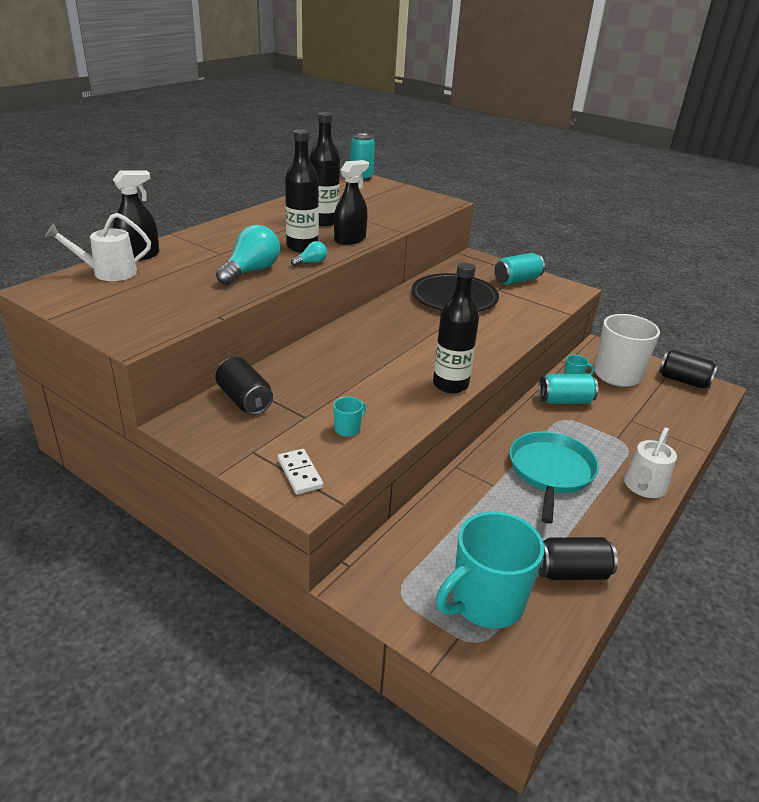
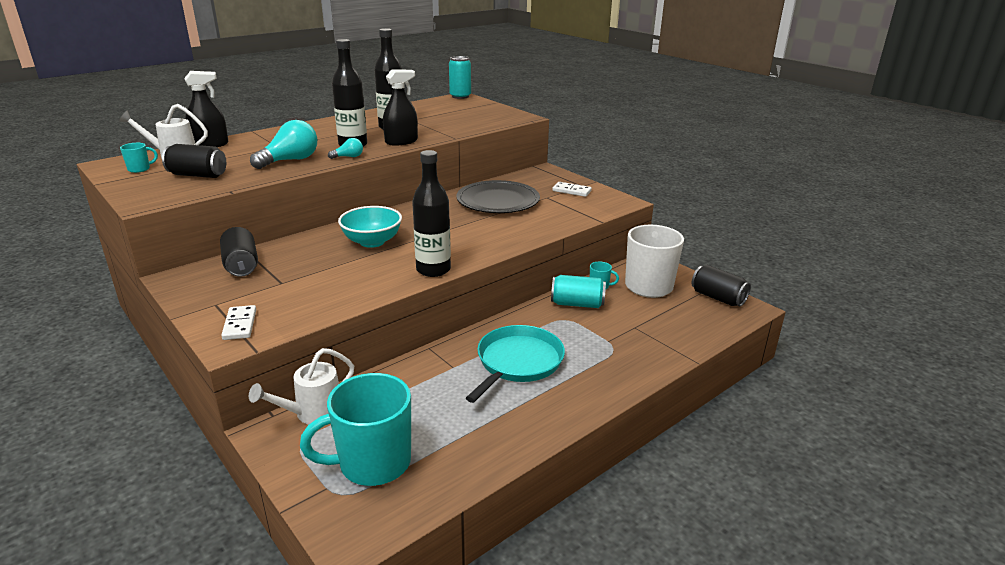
camera: 15 degrees right, 5 degrees down
turquoise mug [333,397,366,437] -> turquoise mug moved to [120,143,158,173]
turquoise can [494,253,545,285] -> white domino [552,182,592,197]
black can [538,537,618,580] -> black can moved to [162,144,226,178]
white watering can [624,428,677,498] -> white watering can moved to [249,348,354,425]
none -> turquoise bowl [338,206,402,248]

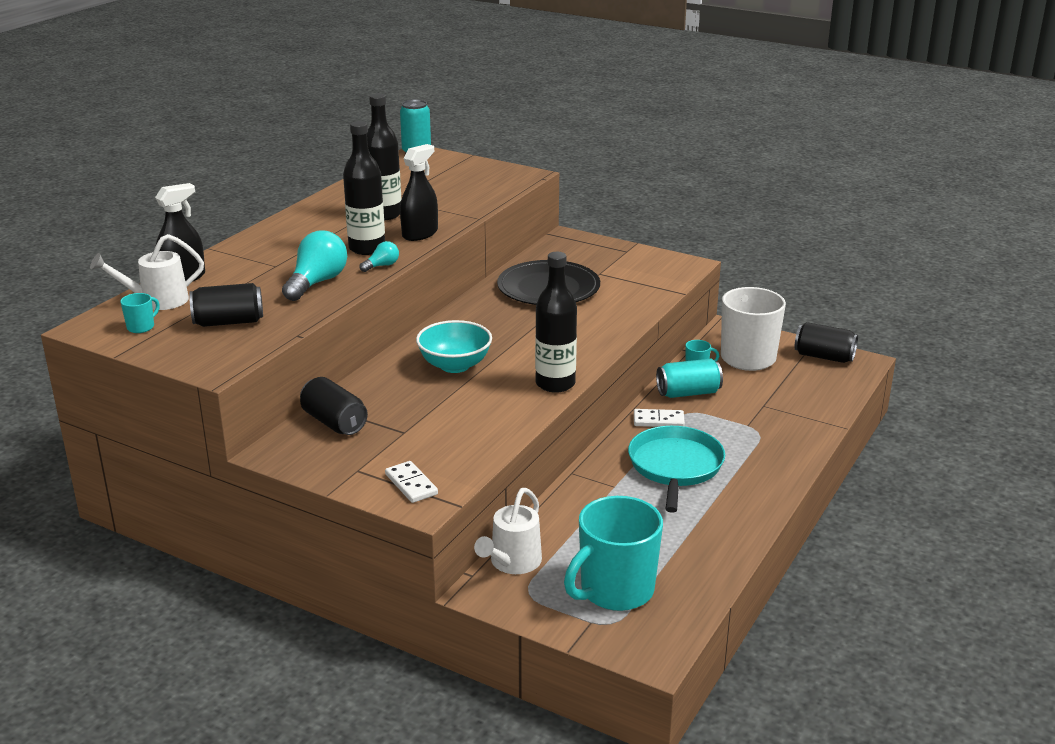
camera: 20 degrees left, 0 degrees up
white domino [552,182,592,197] -> white domino moved to [634,409,685,427]

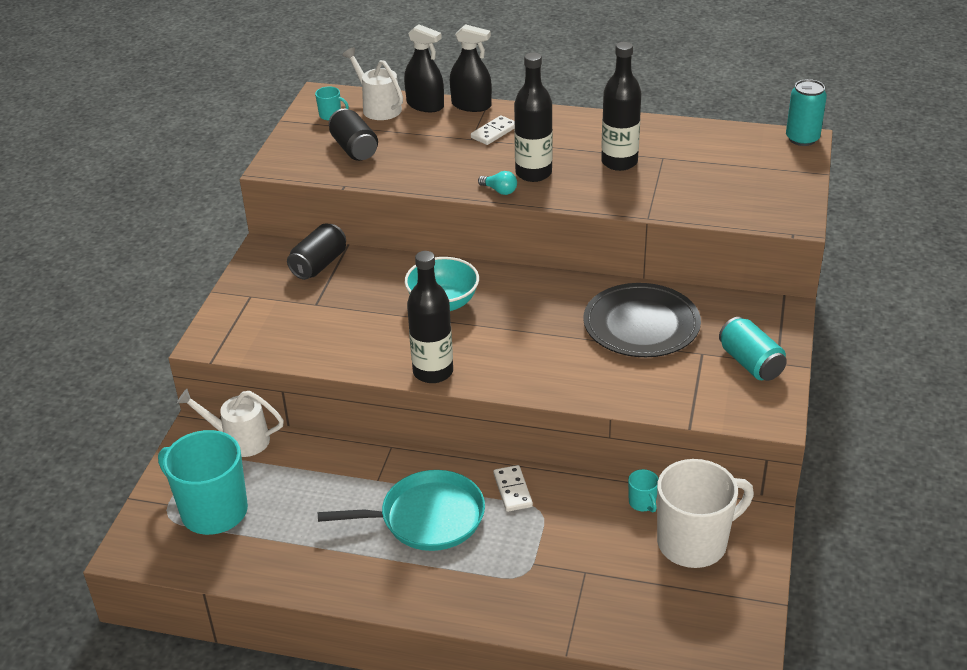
camera: 75 degrees right, 10 degrees up
turquoise light bulb [282,231,347,301] -> none
white domino [385,461,438,503] -> white domino moved to [471,115,515,145]
black spray bottle [400,144,438,241] -> black spray bottle moved to [450,24,492,112]
turquoise can [656,359,723,398] -> turquoise can moved to [719,317,787,381]
black can [794,322,858,363] -> none

